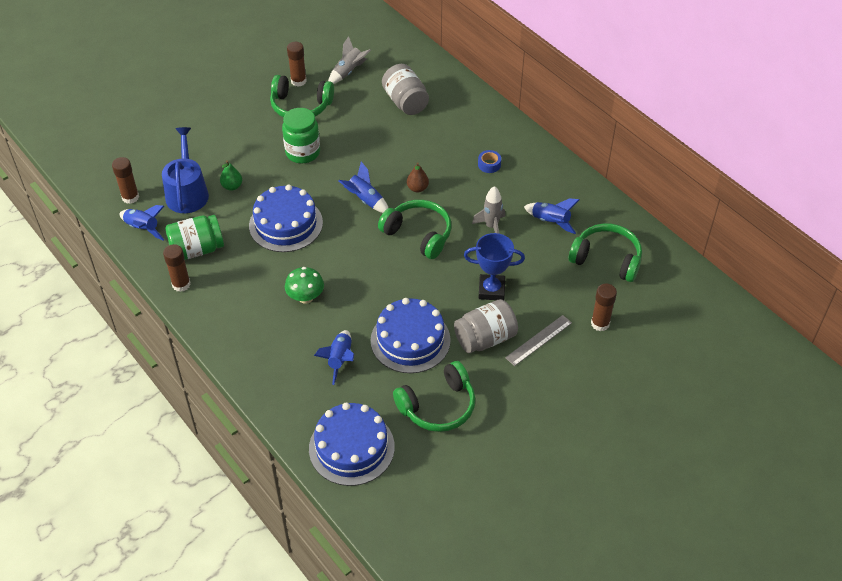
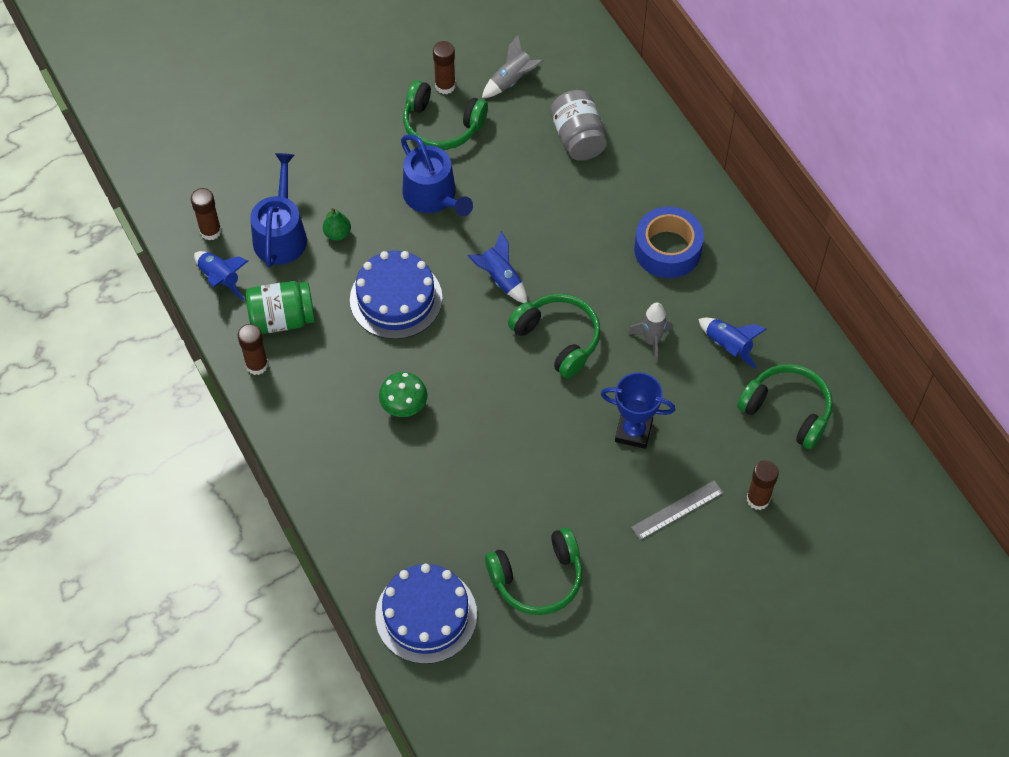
camera: 10 degrees right, 10 degrees up
green jar [282,108,320,163] -> blue watering can [401,134,473,216]
blue rocket [314,330,354,385] -> none
blue cake [371,298,451,373] -> none
brown pear [407,162,429,192] -> none
grey jar [454,299,518,353] -> none
blue tape [478,150,501,173] -> blue tape [634,207,704,278], size x2.25

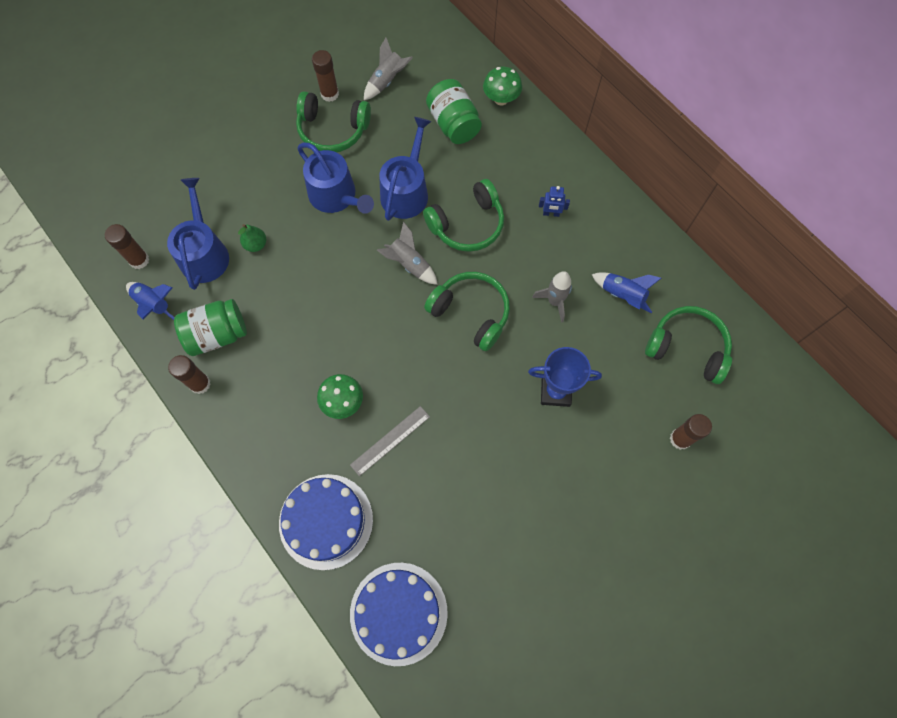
camera: 10 degrees left, 10 degrees up
blue cake [350,251,443,339] -> blue cake moved to [279,474,373,570]
blue rocket [467,231,527,303] -> grey rocket [377,222,438,285]
green headphones [485,527,582,615] -> green headphones moved to [423,179,504,252]
grey jar [550,90,607,161] -> green jar [426,79,482,144]
grey ruler [631,480,723,540] -> grey ruler moved to [350,406,430,476]
blue tape [634,207,704,278] -> blue robot [539,186,570,217]
none -> blue watering can [379,117,431,221]
none -> green mushroom [483,67,522,105]

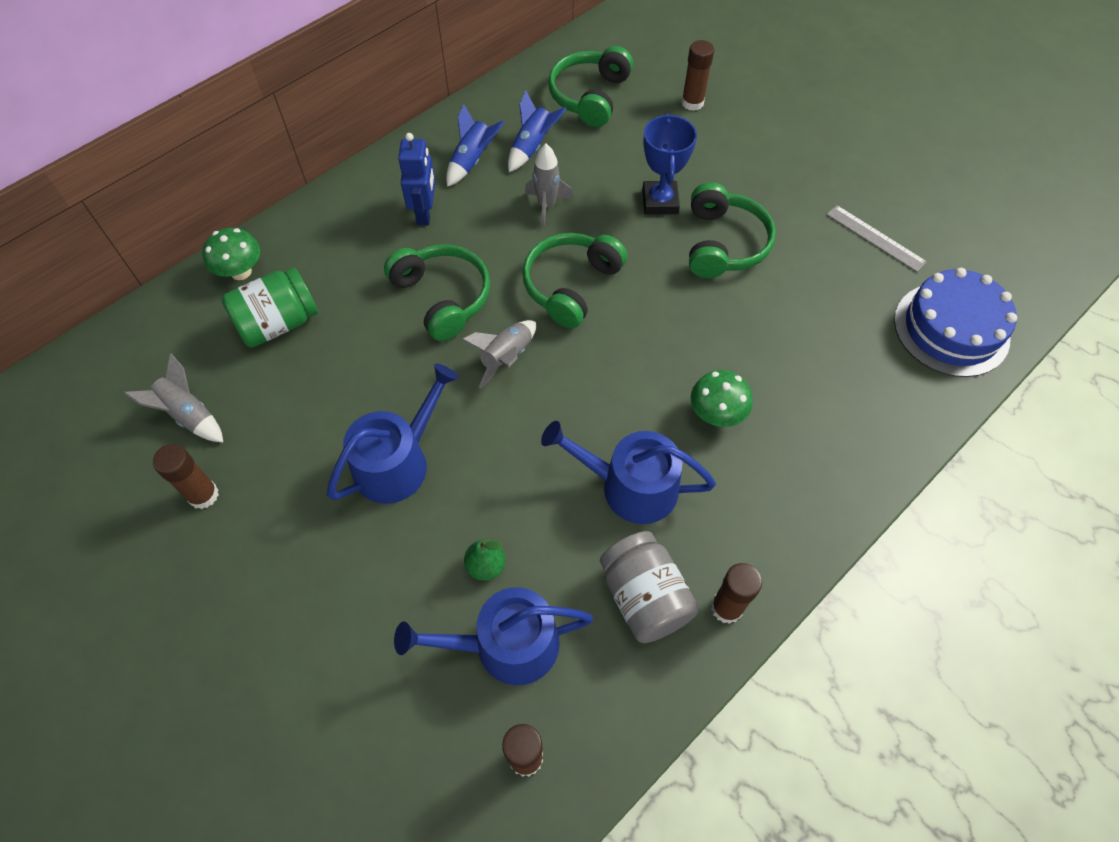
camera: 95 degrees left, 10 degrees down
blue rocket [126,282,175,320] -> blue rocket moved to [446,104,504,187]
green jar [174,299,247,356] -> grey jar [600,531,699,643]
blue cake [279,474,373,570] -> none
green headphones [296,91,371,152] -> green headphones moved to [689,182,776,278]
grey ruler [350,406,430,476] -> grey ruler moved to [827,205,927,272]
blue watering can [379,117,431,221] -> blue watering can moved to [541,421,716,524]
blue robot [539,186,570,217] -> blue robot [398,133,435,225], size x1.62

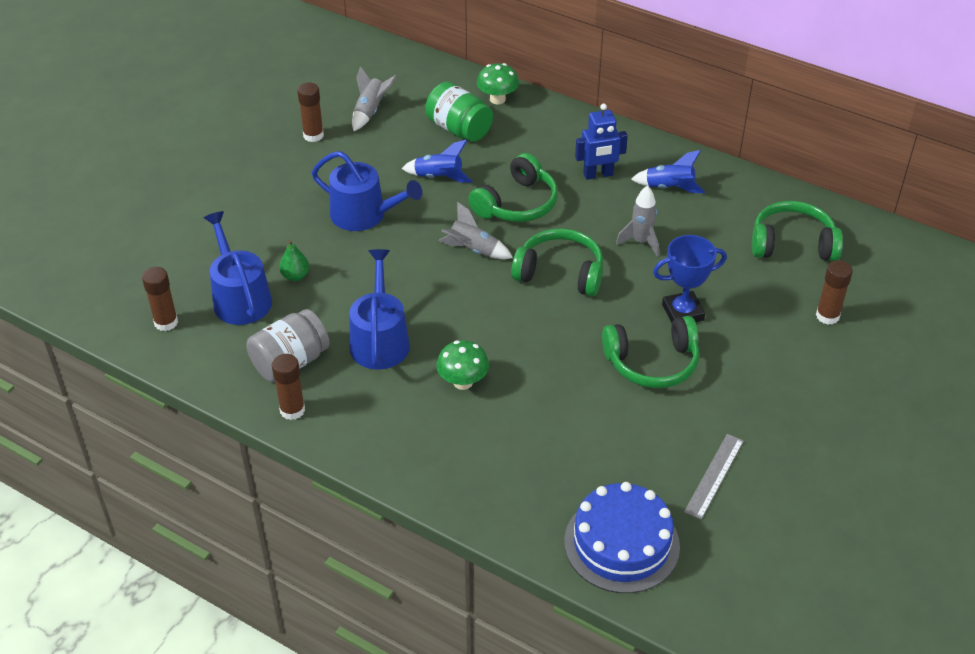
camera: 75 degrees right, 15 degrees down
blue rocket [508,90,566,172] -> blue rocket moved to [402,140,473,183]

